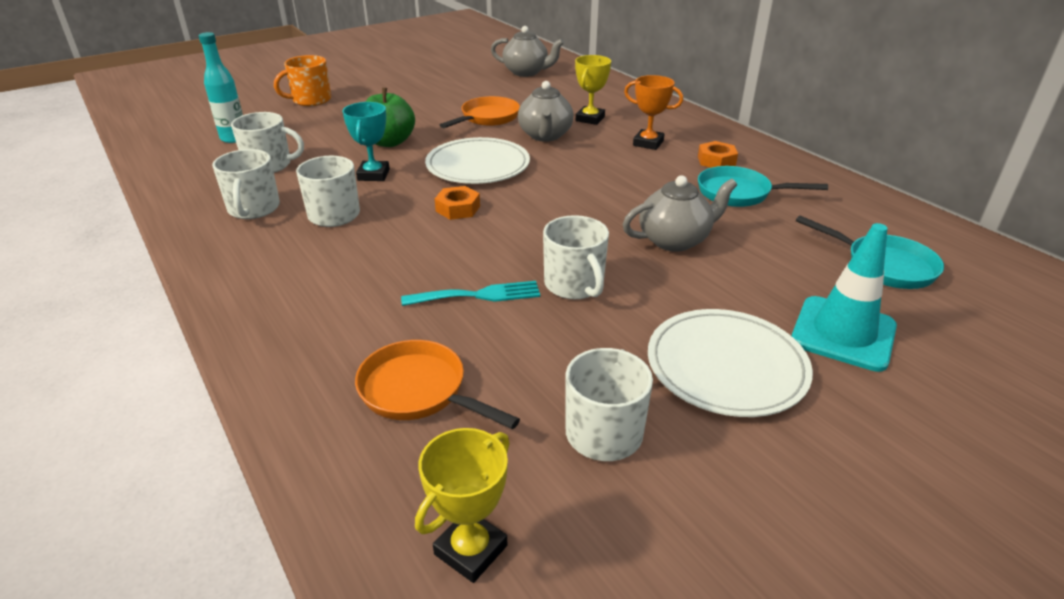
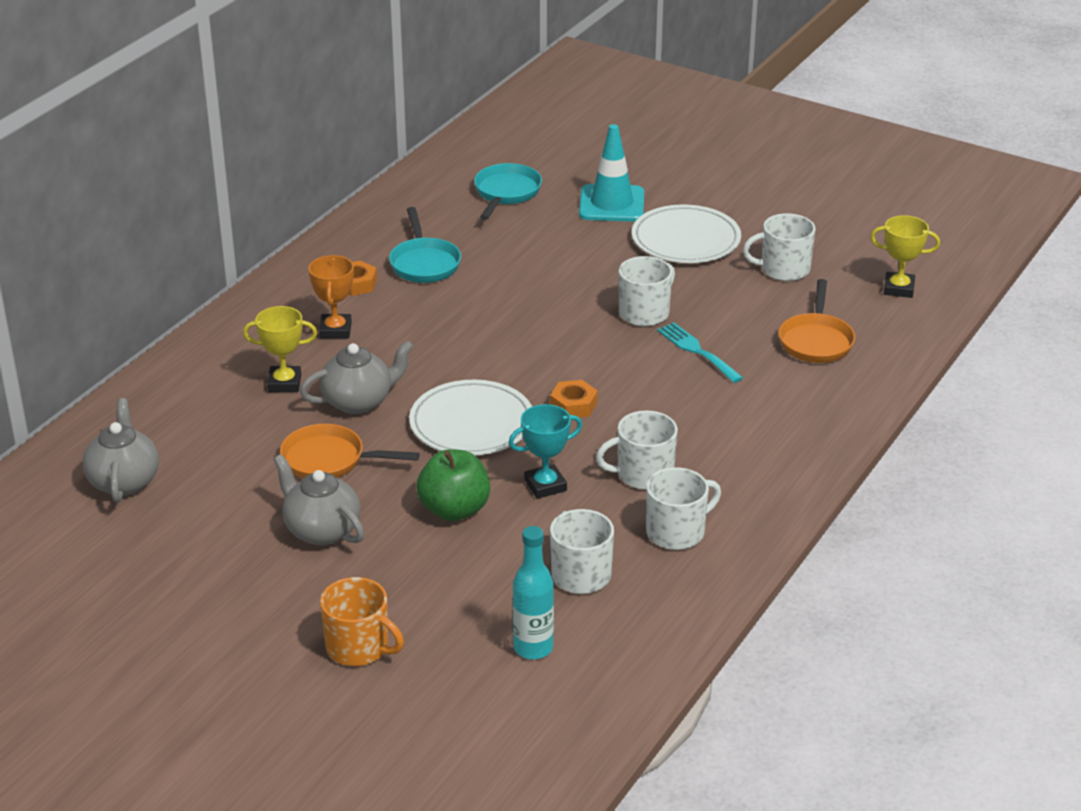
camera: 115 degrees left, 0 degrees up
grey teapot [622,175,737,252] -> grey teapot moved to [273,454,364,545]

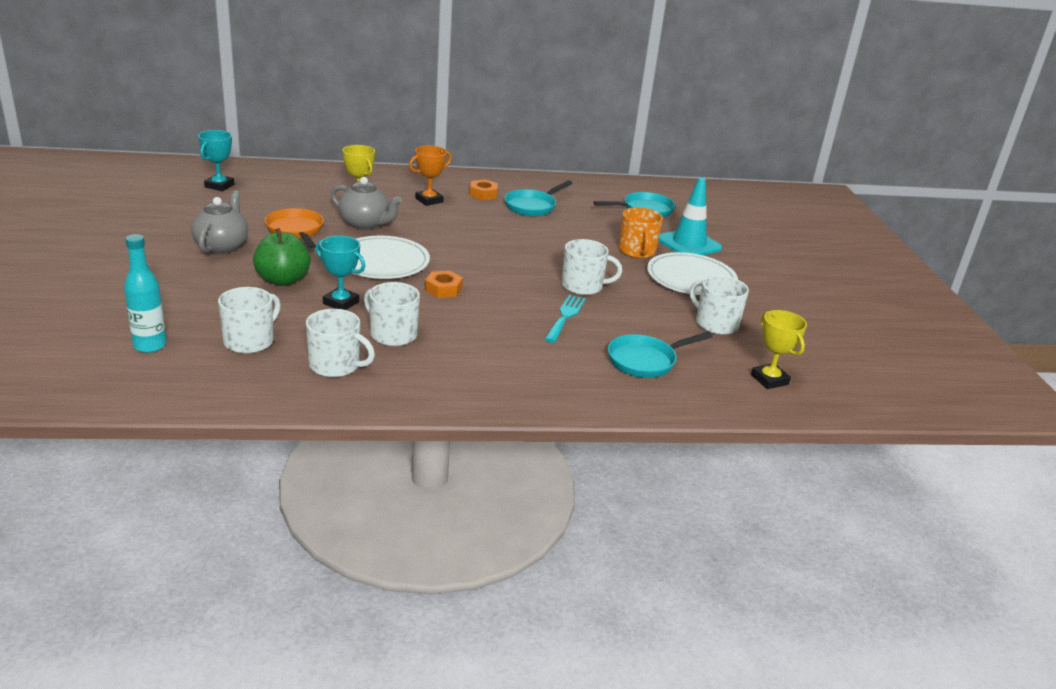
camera: 50 degrees right, 5 degrees down
grey teapot [83,398,159,503] -> turquoise trophy [198,130,234,191]
orange mug [320,577,404,666] -> orange mug moved to [619,207,663,259]
orange pan [779,279,855,363] -> turquoise pan [608,332,713,378]

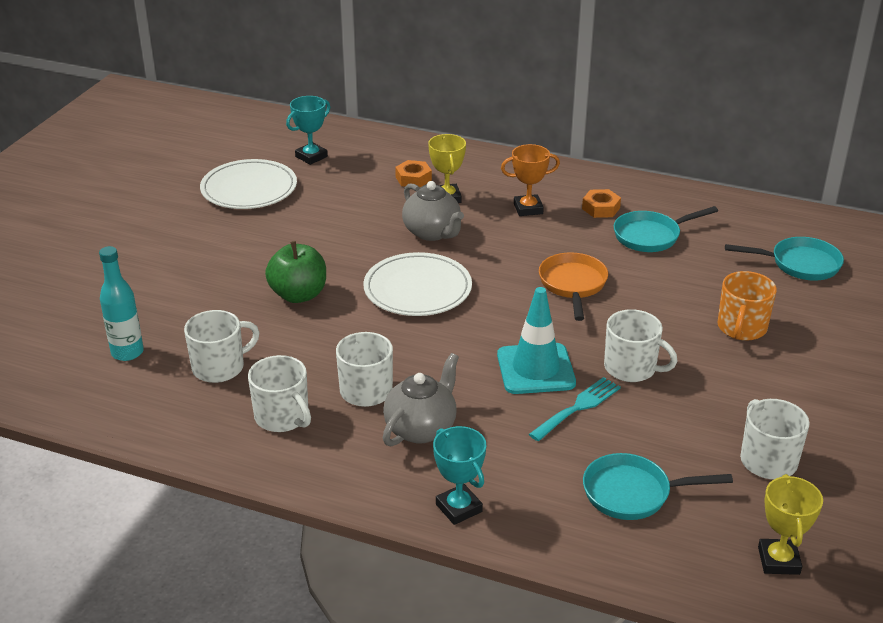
camera: 30 degrees right, 5 degrees up
grey teapot [191,190,248,254] -> grey teapot moved to [383,353,459,446]
orange pan [265,208,324,249] -> orange pan moved to [539,252,608,321]
turquoise trophy [316,236,365,310] -> turquoise trophy moved to [433,426,486,525]
orange nut [425,271,463,298] -> orange nut moved to [395,160,432,187]
white plate [647,252,738,295] -> white plate moved to [200,159,297,209]
turquoise traffic cone [658,178,722,255] -> turquoise traffic cone moved to [497,287,576,394]

